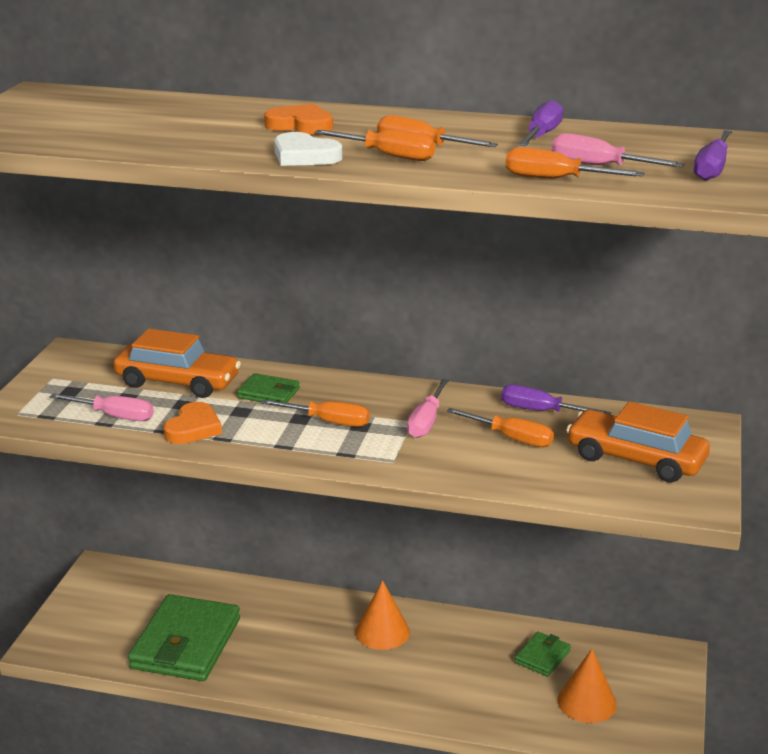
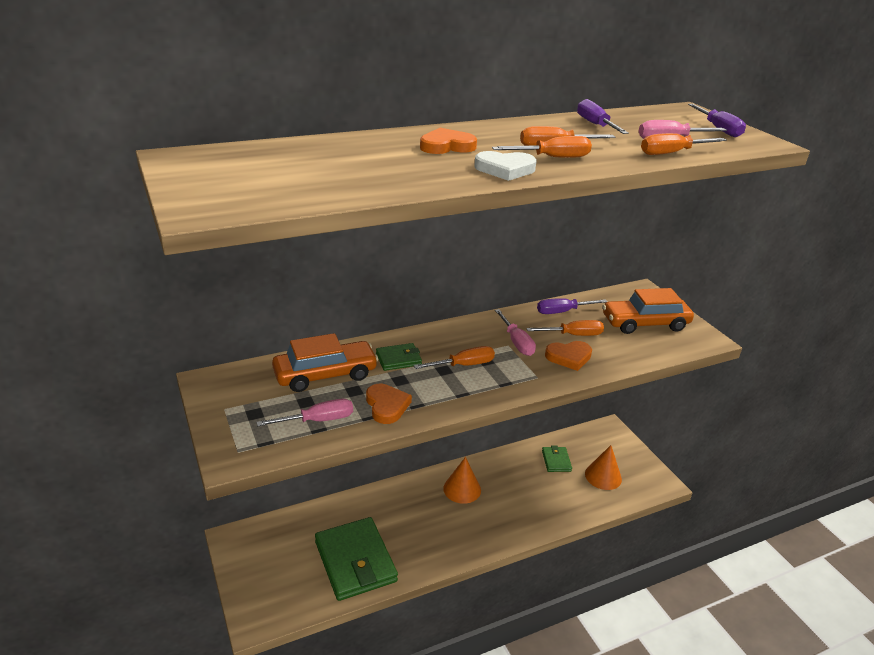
camera: 40 degrees left, 5 degrees up
none -> orange heart [545,341,592,371]

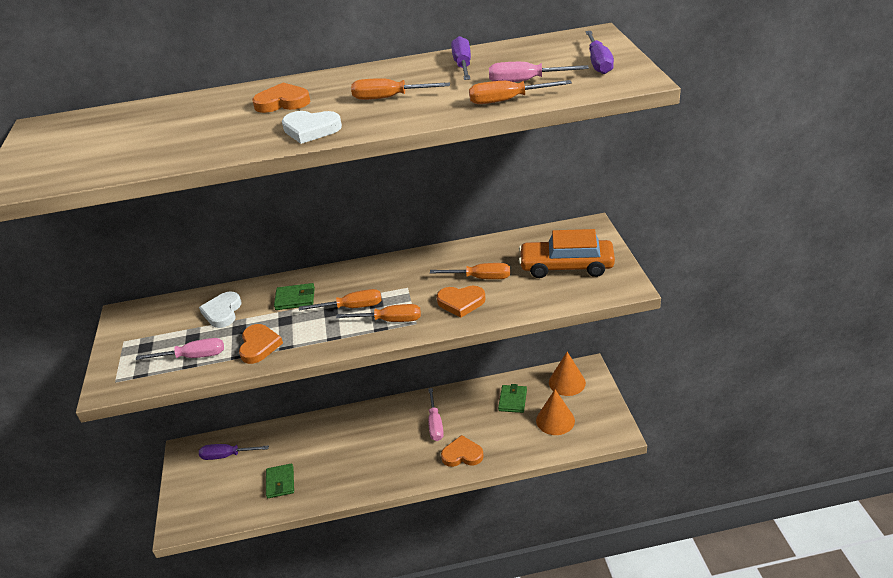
camera: 20 degrees right, 5 degrees up
orange car [272,333,379,392] -> white heart [199,291,241,328]
green wallet [315,517,398,601] -> green wallet [266,464,294,498], size x0.47
orange cone [443,457,481,504] -> orange cone moved to [549,352,586,396]
orange screwdriver [492,136,592,158] -> orange screwdriver moved to [336,304,421,322]
pink screwdriver [495,309,536,356] -> pink screwdriver moved to [428,388,444,441]
purple screwdriver [537,298,607,314] -> purple screwdriver moved to [199,444,269,460]
none -> orange heart [441,435,484,467]

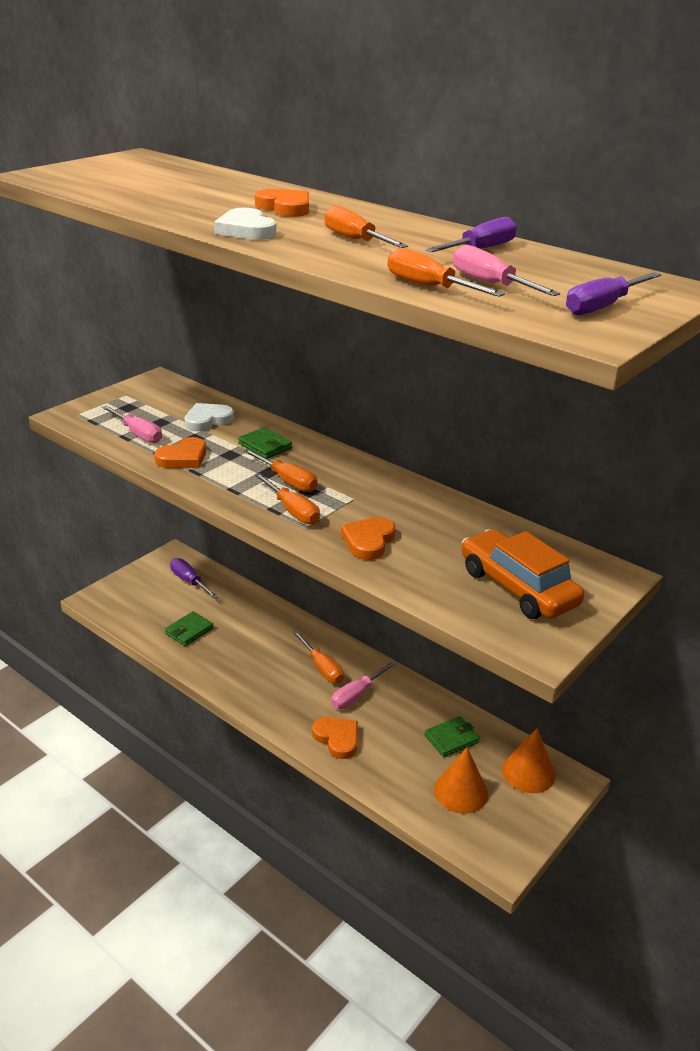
camera: 45 degrees right, 5 degrees down
orange screwdriver [430,263,510,279] -> orange screwdriver moved to [293,631,344,683]
orange heart [437,286,486,318] -> orange heart turned 60 degrees clockwise [341,517,396,560]

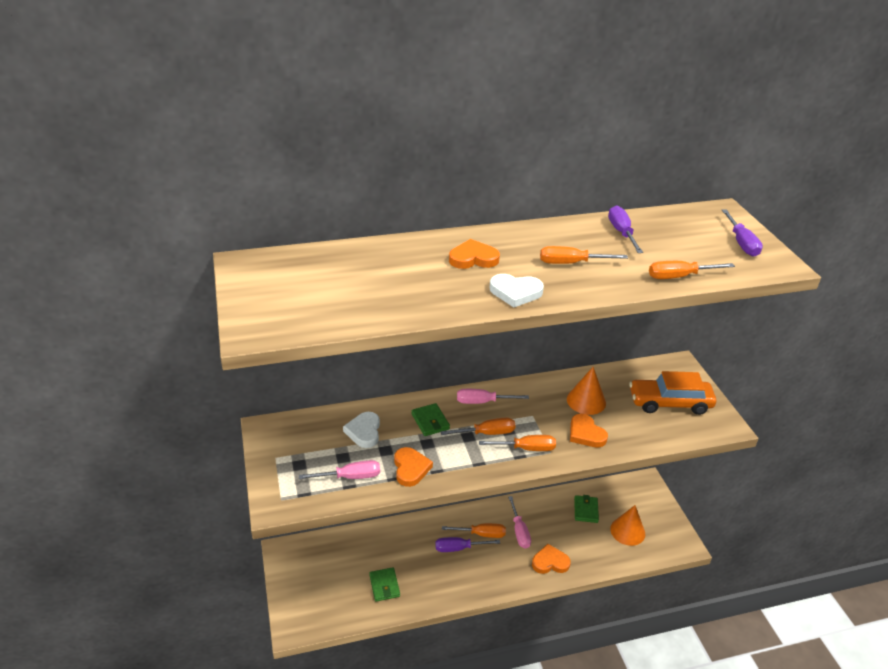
camera: 55 degrees left, 5 degrees up
purple screwdriver [170,558,219,599] -> purple screwdriver moved to [435,537,500,552]
green wallet [238,427,292,459] -> green wallet turned 75 degrees clockwise [411,403,450,436]
pink screwdriver [453,245,560,296] -> pink screwdriver moved to [457,389,529,404]
orange cone [502,729,555,793] -> orange cone moved to [567,367,606,415]

